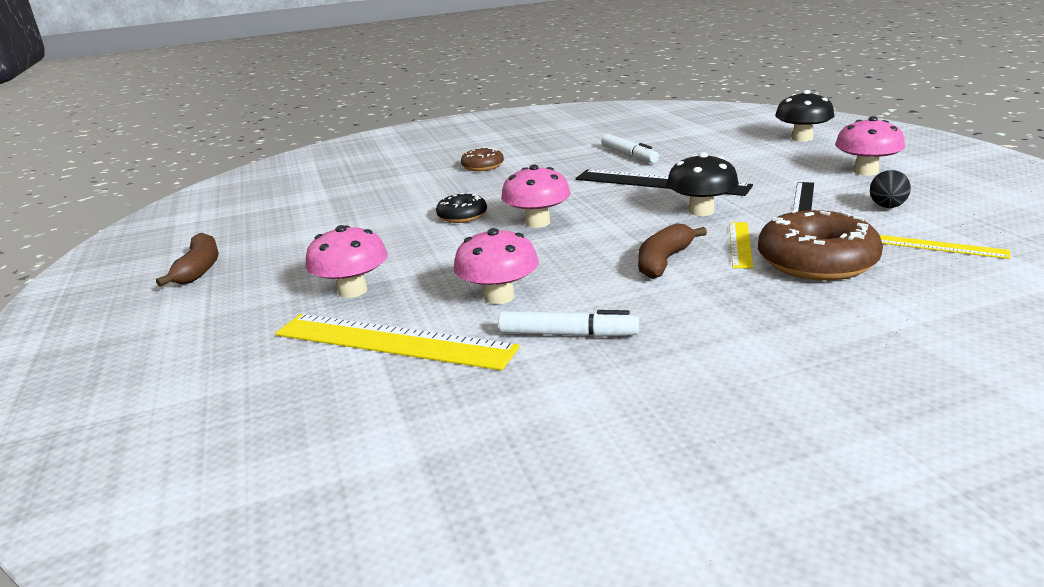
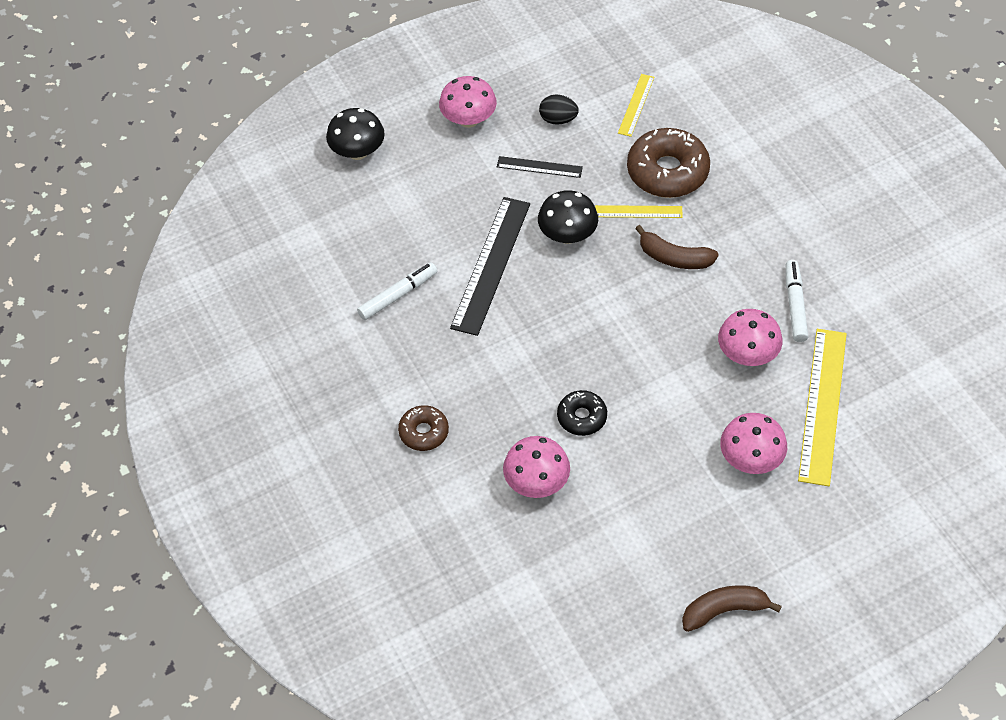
camera: 100 degrees left, 30 degrees up
pink mushroom [501,164,571,228] -> pink mushroom moved to [503,436,570,498]

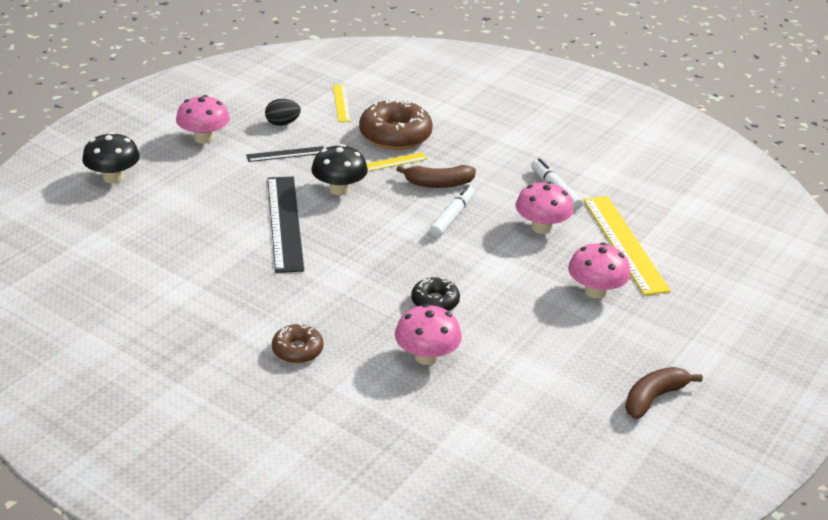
camera: 30 degrees left, 20 degrees down
white marker [357,262,437,320] -> white marker moved to [430,185,475,237]

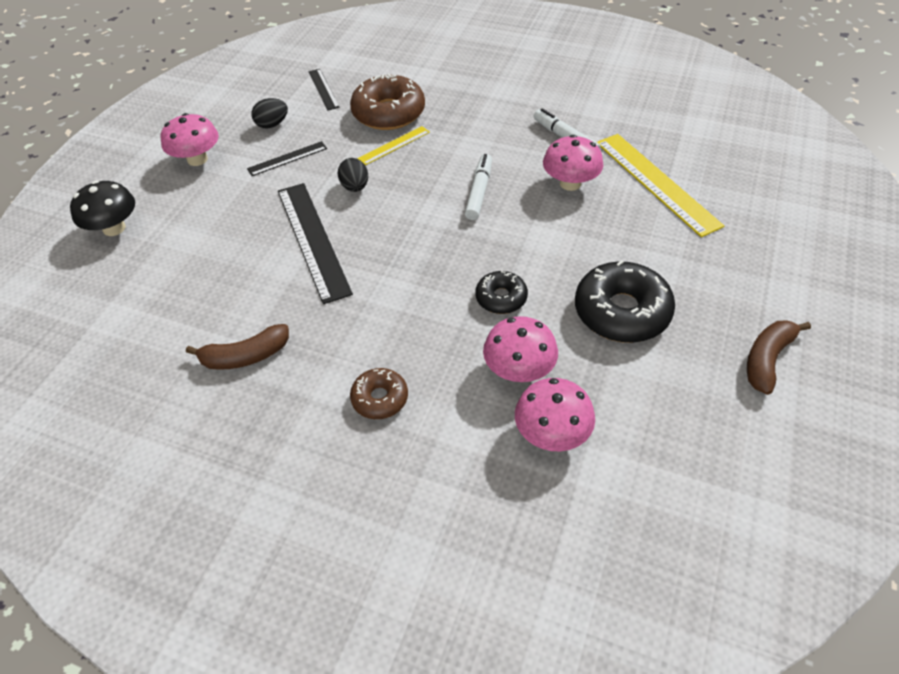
camera: 10 degrees left, 15 degrees up
black mushroom [311,144,368,196] -> black egg [338,158,368,192]
yellow ruler [333,85,351,122] -> black ruler [309,69,340,111]
brown banana [396,165,476,188] -> brown banana moved to [186,324,289,370]
pink mushroom [568,243,631,299] -> pink mushroom moved to [515,378,595,451]
none -> black donut [575,260,675,343]

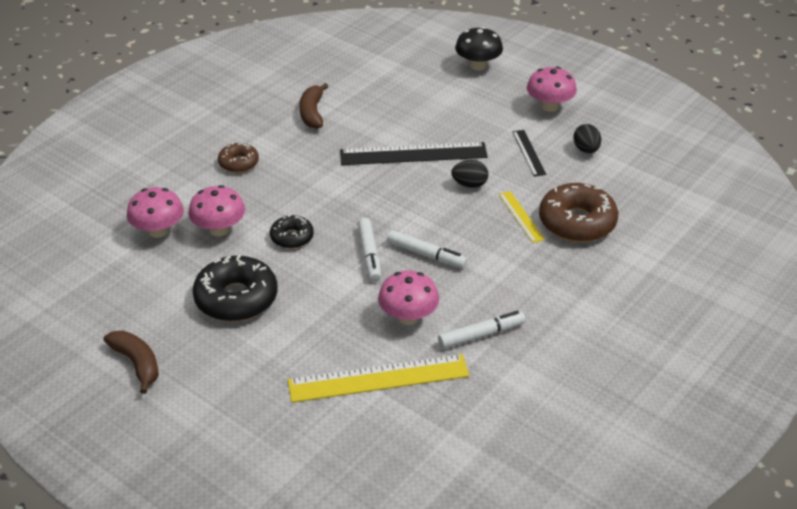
camera: 105 degrees right, 10 degrees down
black ruler [309,69,340,111] -> none
none -> white marker [358,218,381,282]

